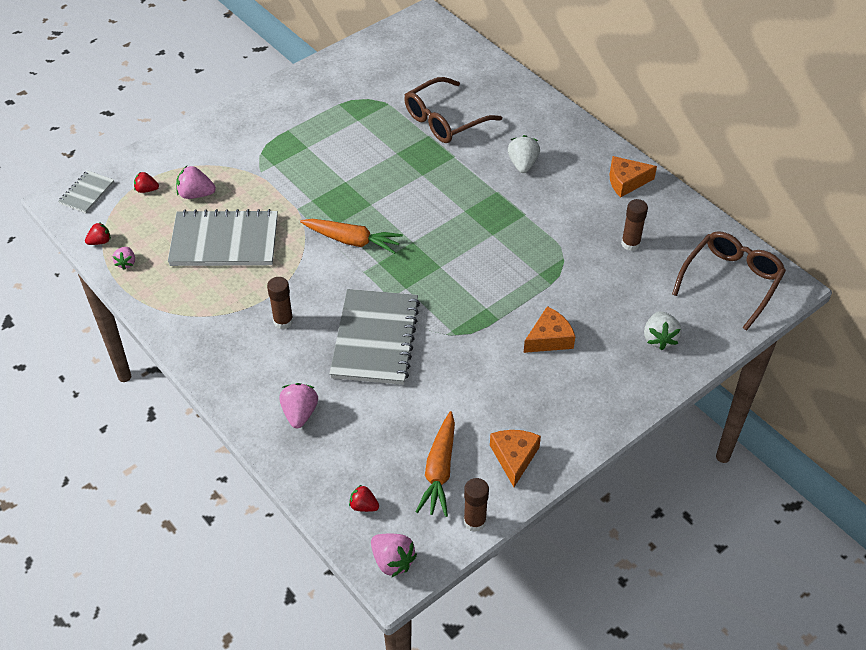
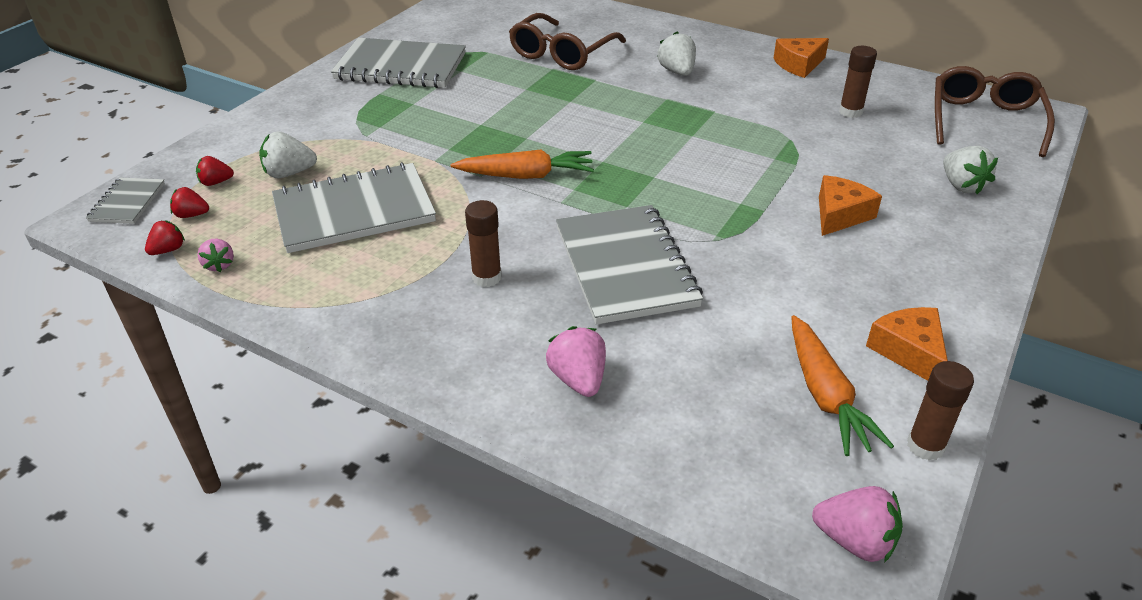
camera: 20 degrees left, 10 degrees down
pink strawberry [176,166,216,199] -> white strawberry [259,131,317,178]
red strawberry [349,485,379,512] -> red strawberry moved to [170,187,209,218]
none -> grey notebook [331,38,466,88]

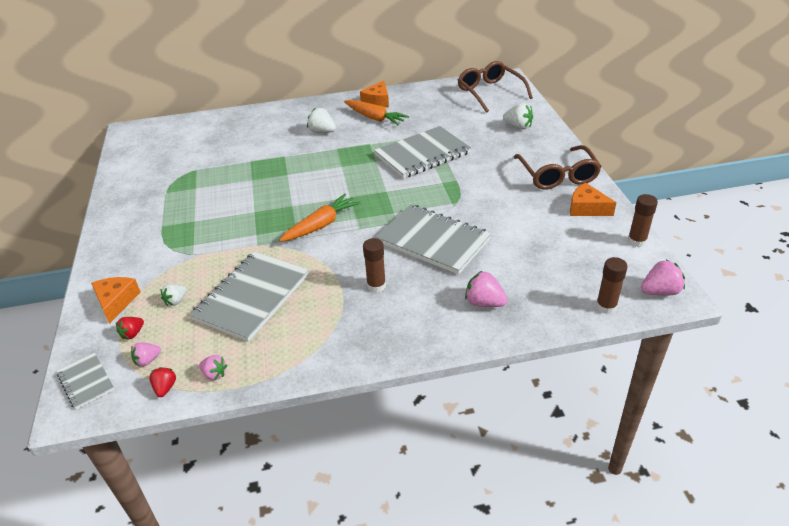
camera: 40 degrees left, 0 degrees up
red strawberry [170,187,209,218] -> pink strawberry [131,343,161,367]
white strawberry [259,131,317,178] -> white strawberry [161,284,187,306], size x0.64
grey notebook [331,38,466,88] -> grey notebook moved to [374,126,471,179]
brown glasses [509,13,626,70] -> brown glasses moved to [514,145,602,190]
orange carrot [791,315,894,456] -> orange carrot moved to [344,100,409,125]
orange cheese [819,175,882,236] -> orange cheese moved to [91,277,141,324]
brown glue stick [839,46,877,118] -> brown glue stick moved to [596,257,627,314]

